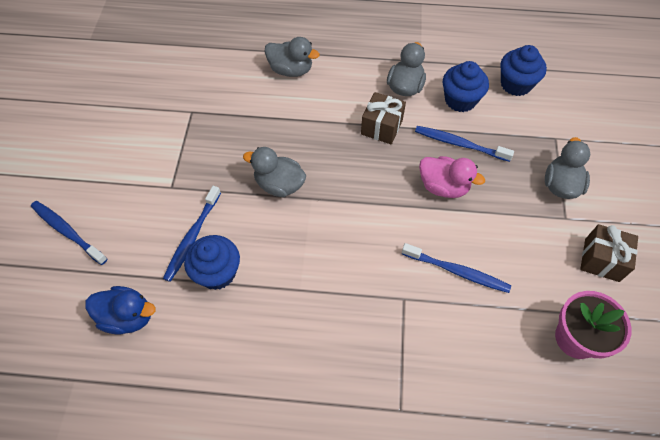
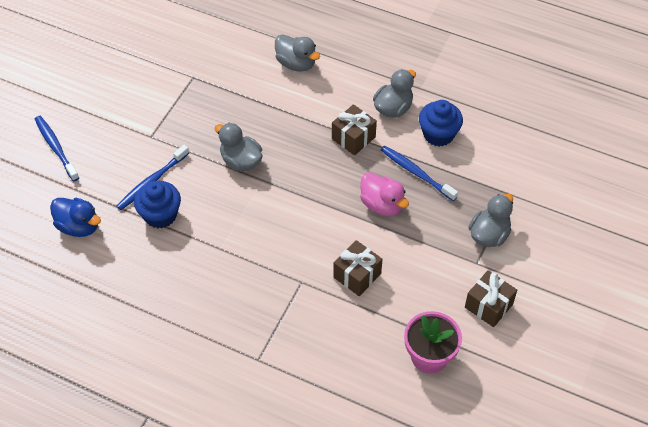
camera: 20 degrees right, 5 degrees down
blue toothbrush [402,243,511,293] -> brown gift [333,240,382,296]
blue cupcake [500,45,547,96] -> none

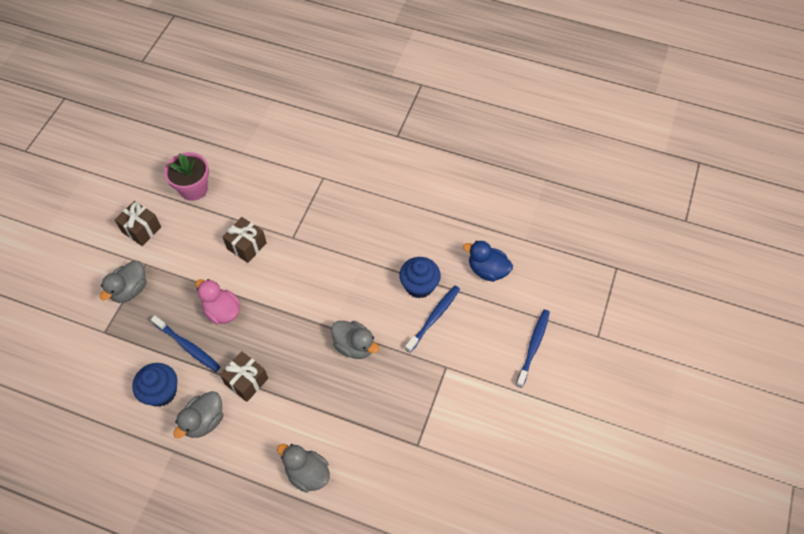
camera: 175 degrees right, 5 degrees up
blue toothbrush [35,116,79,181] -> blue toothbrush turned 120 degrees counterclockwise [516,309,550,388]

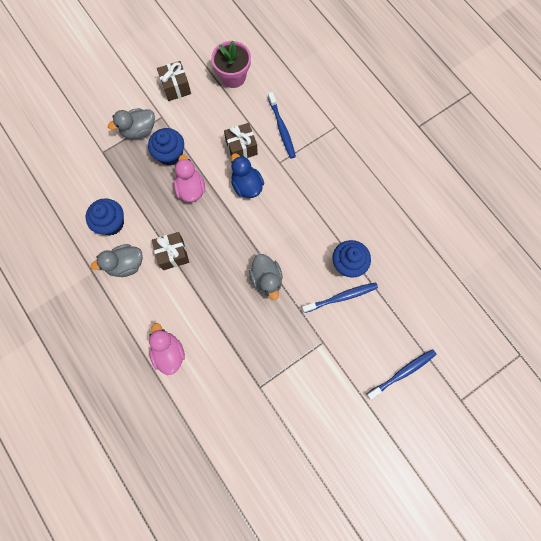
camera: 35 degrees right, 15 degrees up
blue toothbrush [151,315,220,372] -> blue toothbrush moved to [268,92,296,159]
grey duck [277,444,330,493] -> pink duck [149,323,185,375]
blue duck [463,240,513,282] -> blue duck moved to [231,153,264,198]
none -> blue cupcake [148,128,184,165]

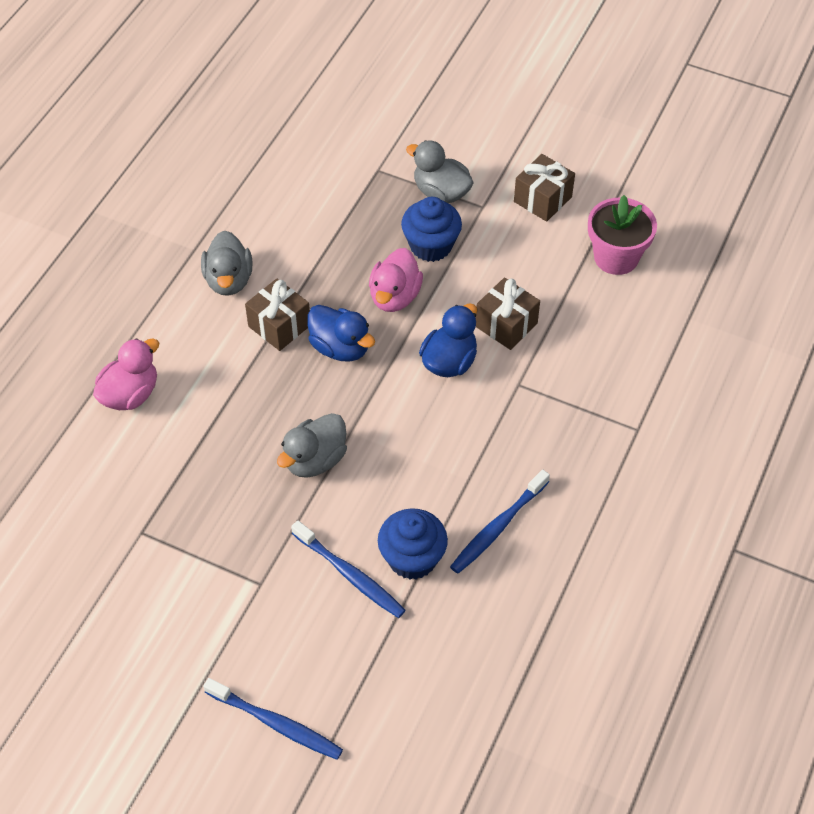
camera: 60 degrees right, 20 degrees down
blue cupcake [86,198,124,235] -> none
grey duck [91,244,143,277] -> grey duck turned 135 degrees counterclockwise [201,230,253,296]
pink duck [174,155,205,202] -> pink duck turned 150 degrees clockwise [369,248,423,312]
blue toothbrush [268,92,296,159] -> blue toothbrush moved to [450,470,550,574]
none -> blue duck [307,305,375,362]

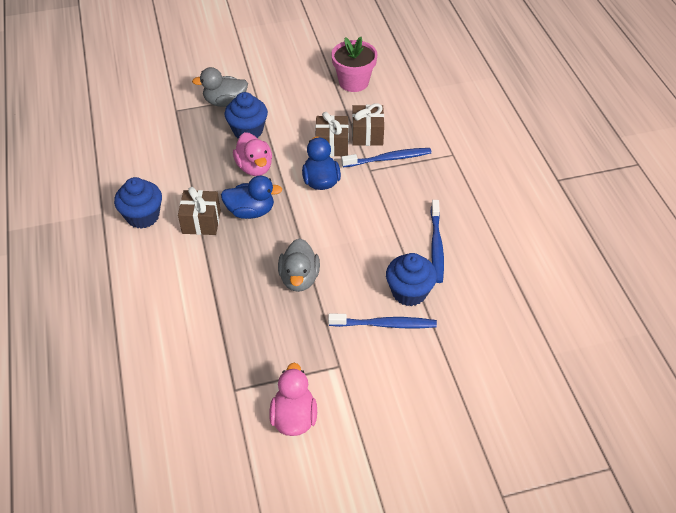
camera: 40 degrees left, 5 degrees down
pink duck [93,338,159,410] -> pink duck moved to [269,363,317,436]
grey duck [201,230,253,296] -> blue cupcake [114,177,162,229]
blue toothbrush [203,678,343,760] -> blue toothbrush moved to [341,148,432,167]
brown gift [514,154,575,222] -> brown gift moved to [352,103,384,146]

